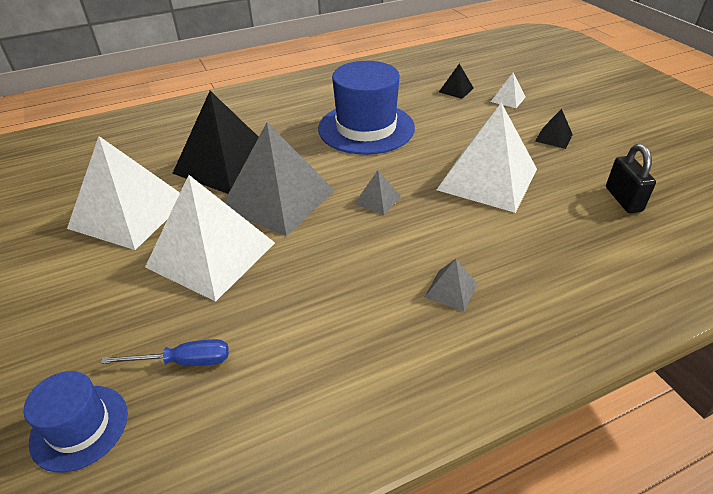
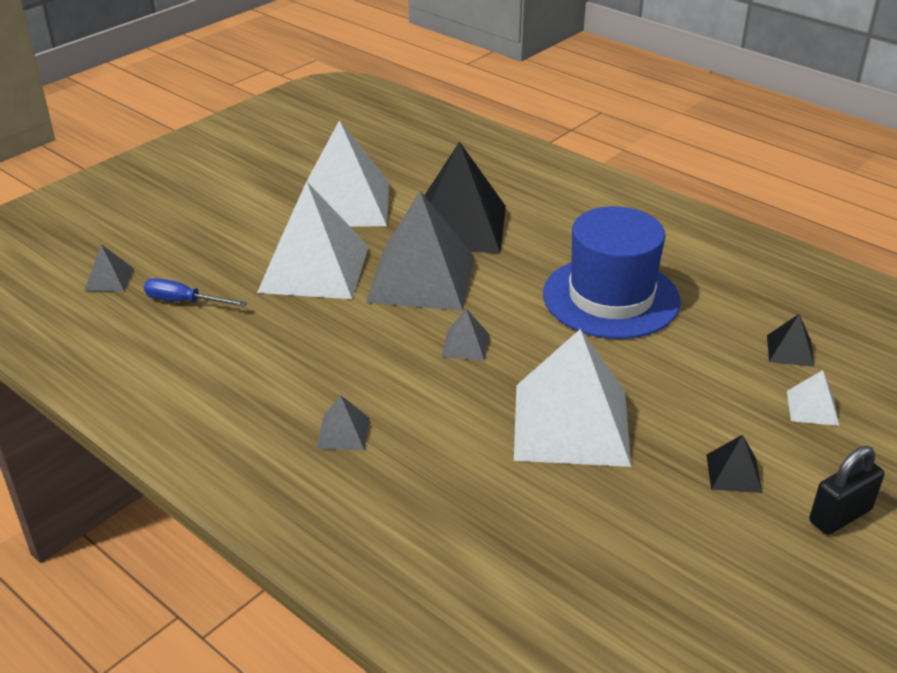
camera: 65 degrees right, 5 degrees down
blue hat [24,371,128,472] -> grey pyramid [84,244,134,292]
blue screwdriver [101,339,229,366] -> blue screwdriver turned 135 degrees clockwise [144,278,247,307]
black padlock [606,144,656,213] -> black padlock moved to [809,446,884,535]

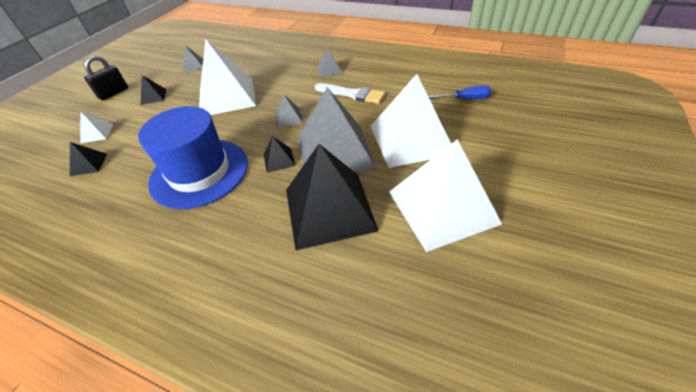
camera: 165 degrees right, 10 degrees up
grey pyramid [84,244,134,292] -> grey pyramid moved to [183,45,203,72]
none -> black pyramid [264,136,295,173]
none -> white brush [315,83,385,104]

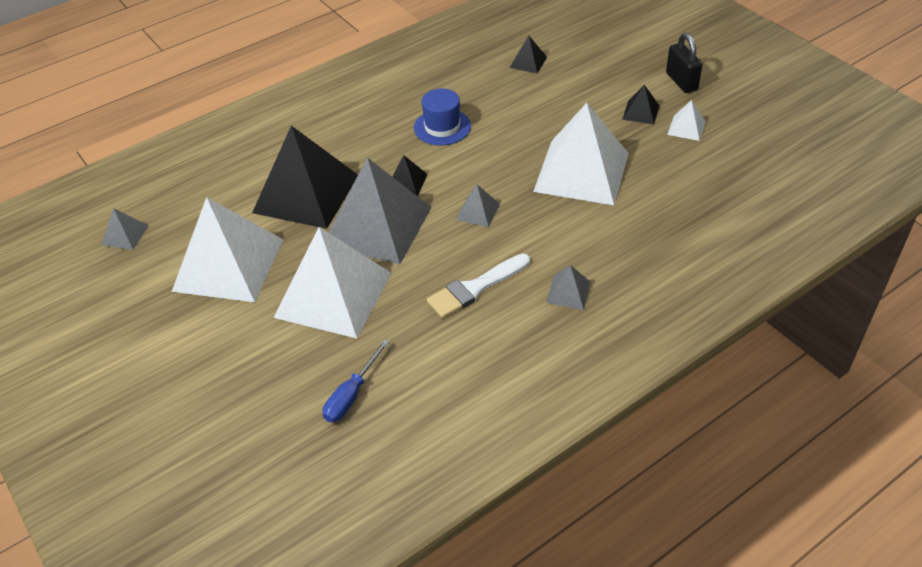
camera: 120 degrees right, 0 degrees up
white pyramid [80,111,113,143] -> white pyramid moved to [667,100,706,141]
blue hat [138,106,248,209] -> blue hat [414,89,471,146], size x0.54
grey pyramid [183,45,203,72] -> grey pyramid moved to [101,208,148,250]

